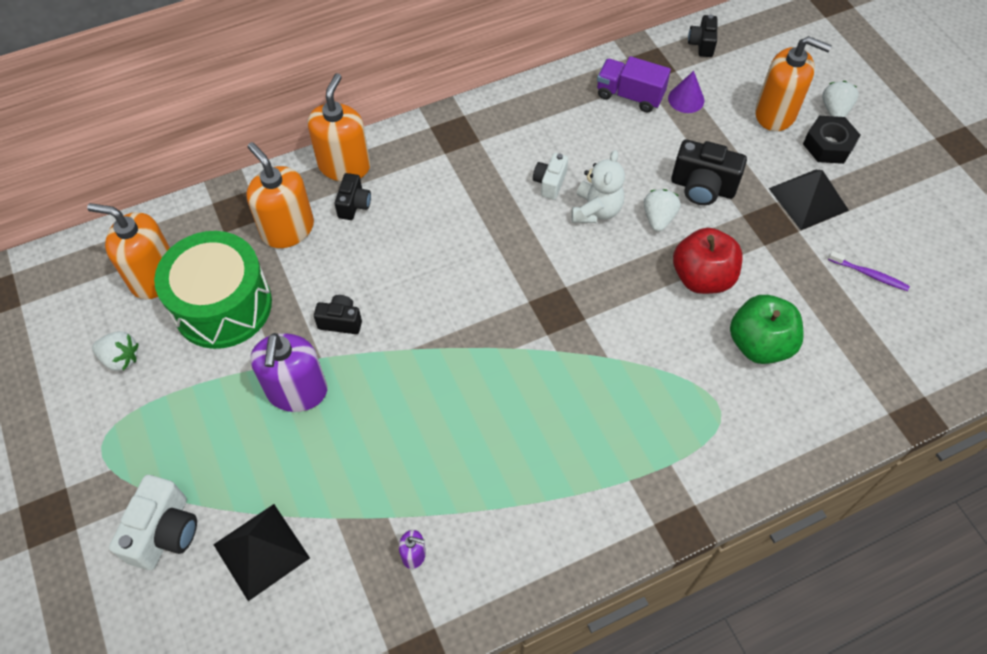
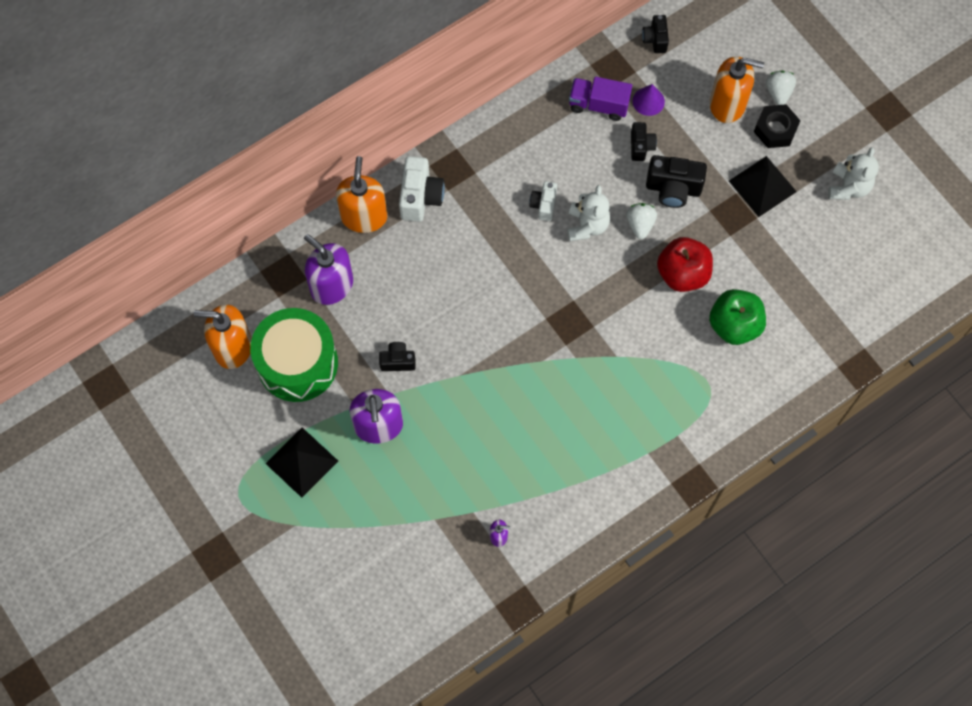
camera: 10 degrees left, 10 degrees up
white strawberry [92,331,139,371] -> none
white camera [109,475,197,570] -> white camera moved to [399,156,445,222]
black pyramid [213,504,310,601] -> black pyramid moved to [265,427,338,498]
orange soap dispenser [246,142,314,248] -> purple soap dispenser [304,234,353,305]
black camera [335,173,371,220] -> black camera moved to [631,122,657,161]
purple toothbrush [828,251,910,291] -> none
none -> white teddy bear [828,147,879,200]

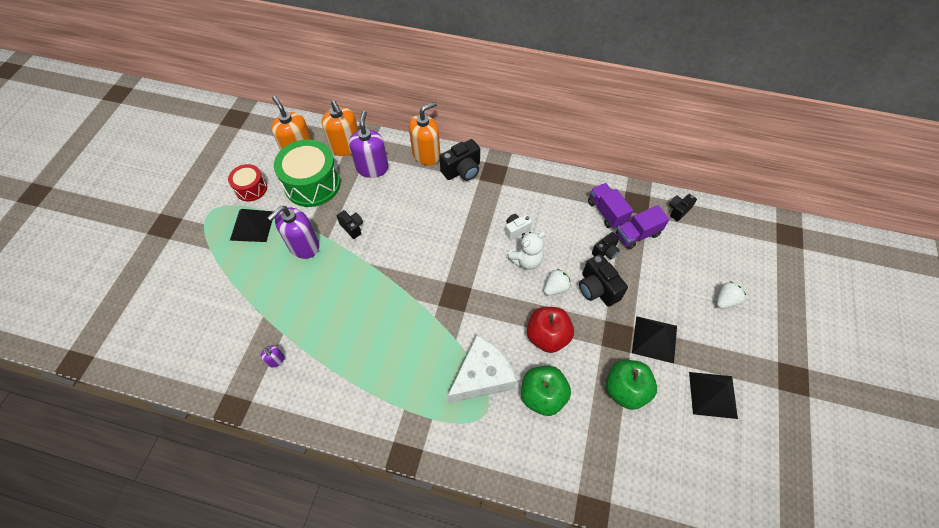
camera: 50 degrees right, 10 degrees down
white camera [399,156,445,222] -> black camera [439,139,480,181]
purple cone [633,84,665,116] -> purple truck [616,205,669,249]
orange soap dispenser [710,56,764,123] -> orange soap dispenser moved to [322,100,359,156]
black nut [754,104,801,148] -> none
white teddy bear [828,147,879,200] -> black pyramid [689,372,738,419]
none -> red drum [228,164,267,202]
none -> white cheese [448,335,517,403]
none -> green apple [606,360,657,410]

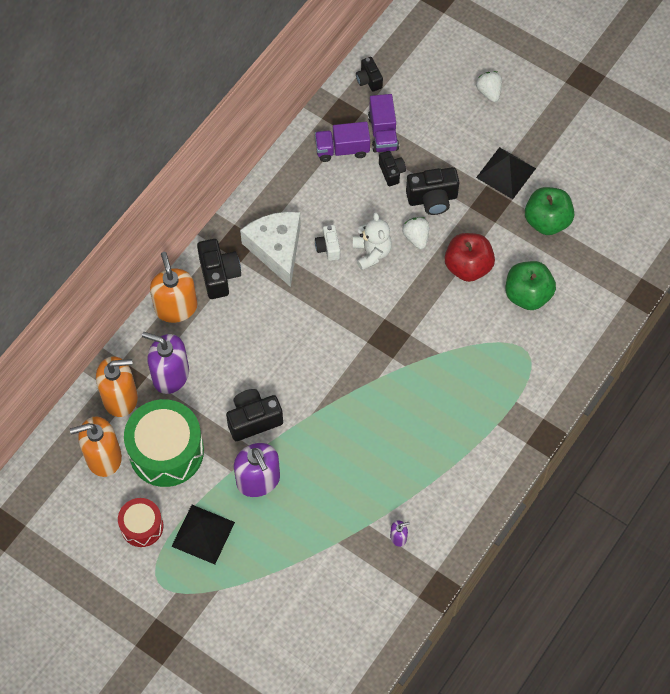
camera: 70 degrees left, 5 degrees up
black camera [337,210,363,239] -> black camera [226,389,283,441], size x1.65
white cheese [448,335,517,403] -> white cheese moved to [240,212,301,287]
black pyramid [689,372,738,419] -> none

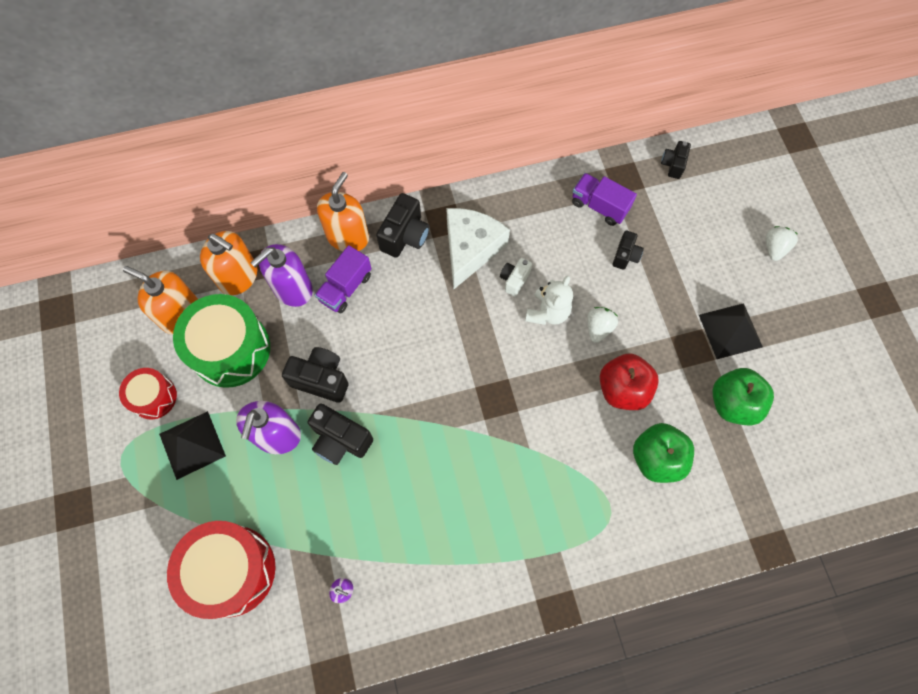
camera: 40 degrees right, 5 degrees up
purple soap dispenser [142,332,189,394] -> purple soap dispenser turned 105 degrees counterclockwise [250,244,313,307]
purple truck [368,94,399,153] -> purple truck moved to [315,245,372,313]
black camera [406,167,459,215] -> black camera moved to [307,404,373,465]
none -> red drum [167,521,275,619]

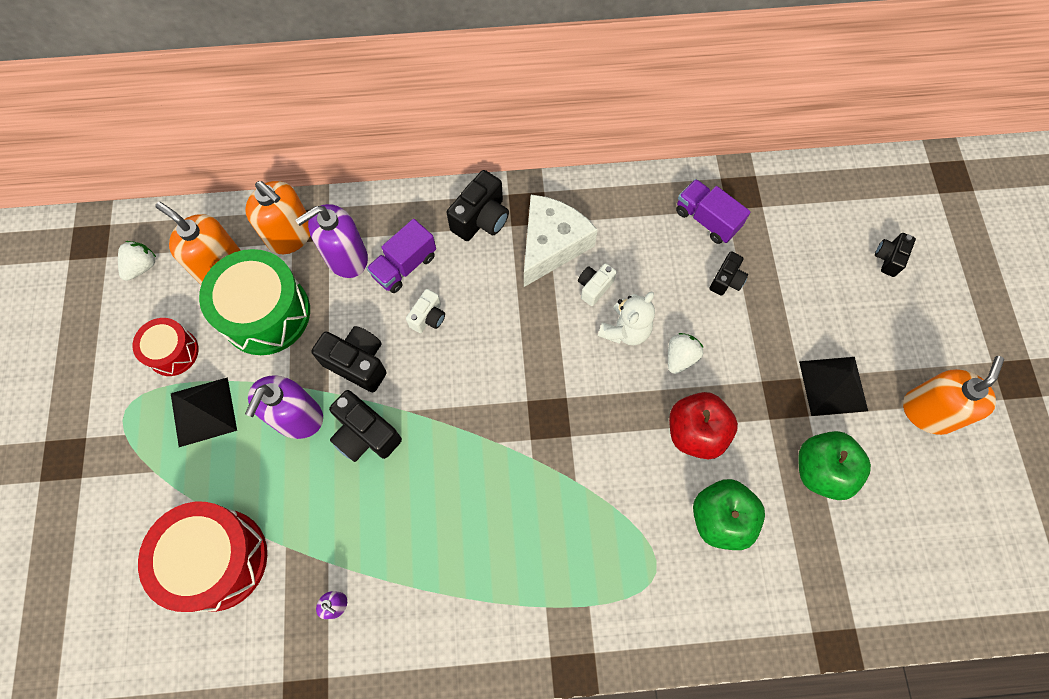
camera: 10 degrees right, 0 degrees up
orange soap dispenser [317,172,369,251] -> orange soap dispenser moved to [903,356,1004,435]
black camera [661,141,691,179] -> black camera moved to [875,233,916,277]
white strawberry [766,226,798,261] -> white strawberry moved to [118,241,156,281]
none -> white camera [406,289,445,333]

